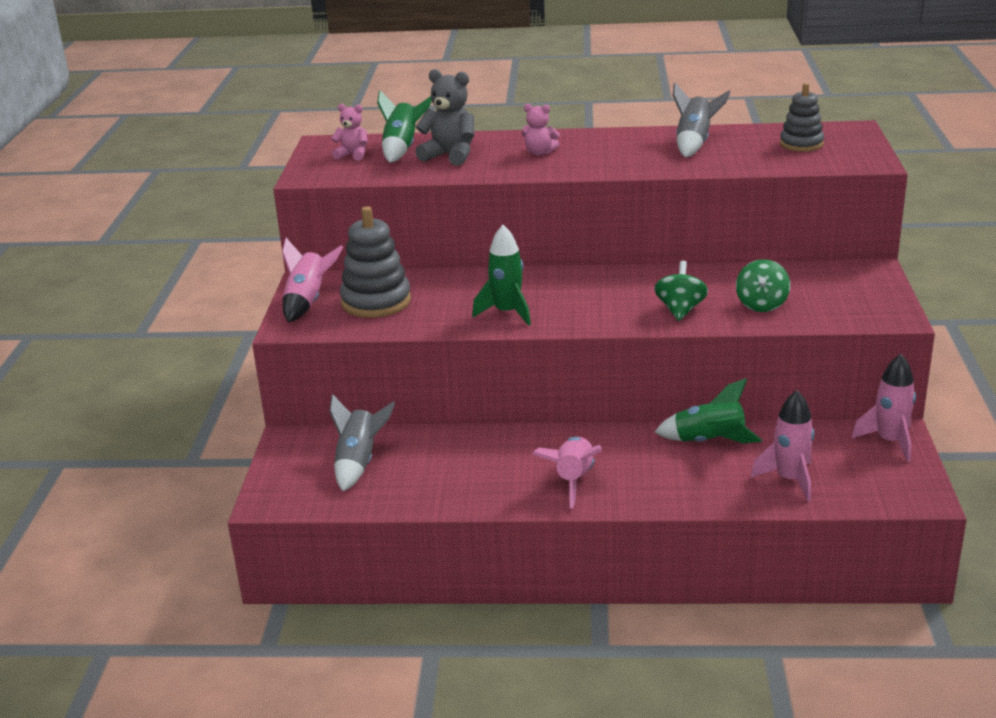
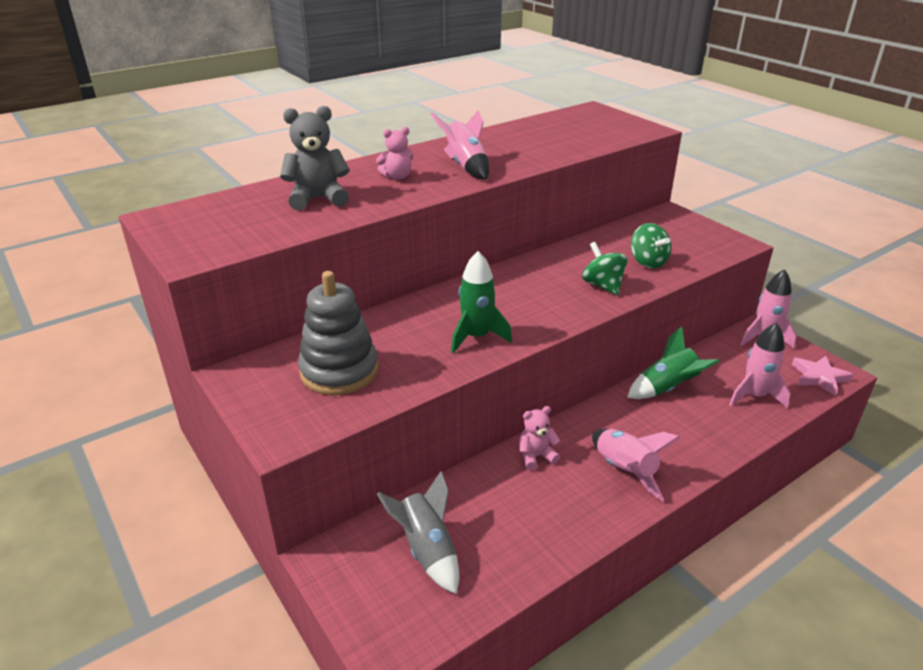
camera: 40 degrees left, 5 degrees up
pink rocket [282,238,343,322] -> pink rocket moved to [431,110,489,180]
pink teddy bear [331,104,368,161] -> pink teddy bear moved to [520,406,560,471]
green rocket [377,90,432,163] -> none
grey rocket [673,83,730,157] -> none
grey stacking toy [780,83,824,152] -> none
none -> pink star [792,356,854,396]

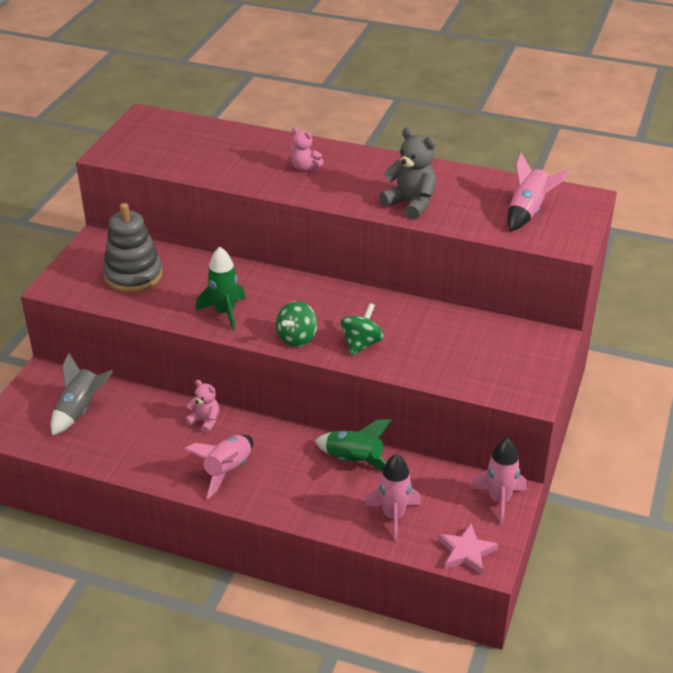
camera: 55 degrees right, 5 degrees up
grey teddy bear [280,106,350,210] -> grey teddy bear moved to [380,128,436,219]
pink rocket [431,110,489,180] -> pink rocket moved to [507,153,569,231]
green spinning top [631,223,672,268] -> green spinning top moved to [276,301,317,347]

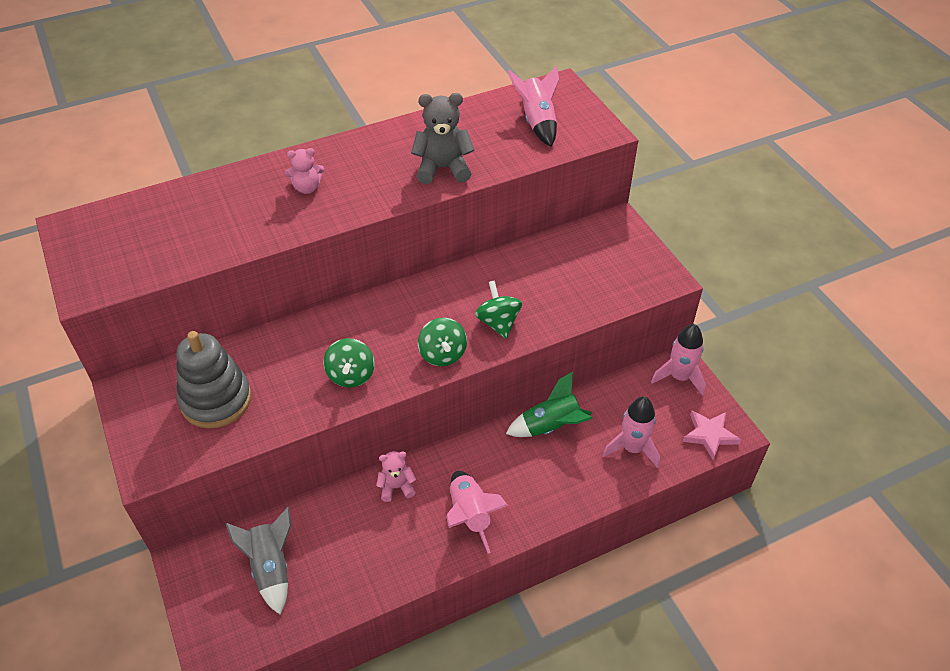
camera: 45 degrees left, 10 degrees up
green rocket [196,247,245,330] -> green spinning top [323,338,375,388]

